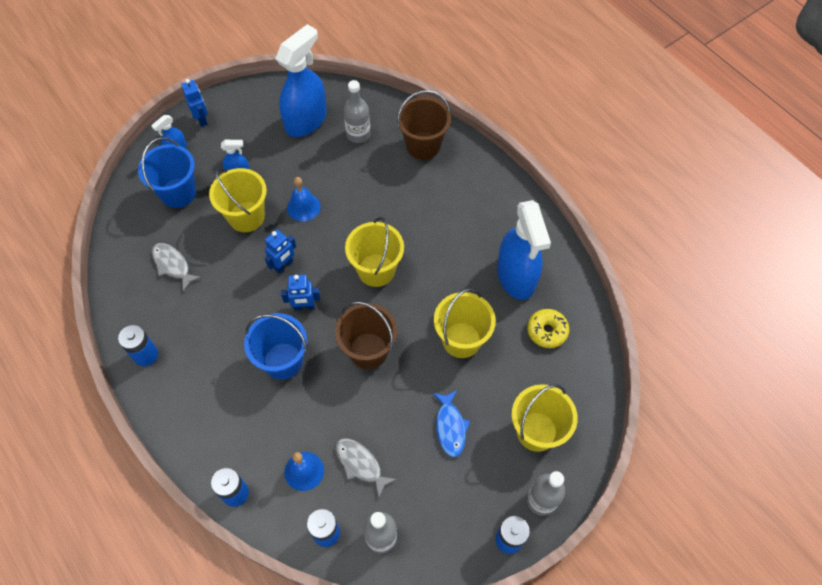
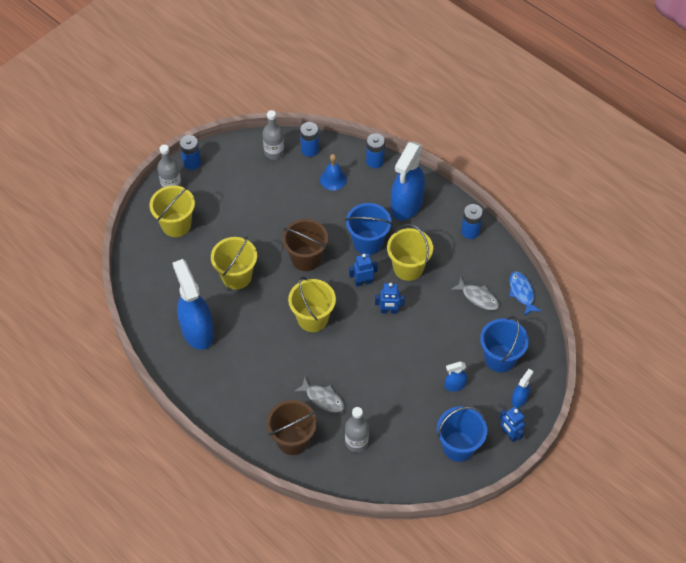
camera: 170 degrees right, 5 degrees down
yellow bucket [209,168,267,232] -> yellow bucket moved to [387,224,433,281]
blue robot [265,229,296,273] -> blue robot turned 120 degrees counterclockwise [375,283,405,314]
blue spray bottle [275,24,327,137] -> blue spray bottle moved to [391,141,425,220]
blue bell [287,177,321,222] -> none
grey fish [336,438,397,497] -> grey fish moved to [294,378,345,413]
blue fish [433,390,470,457] -> blue fish moved to [509,272,541,316]
yellow donut [527,309,569,348] -> none
none -> blue bucket [437,406,487,462]

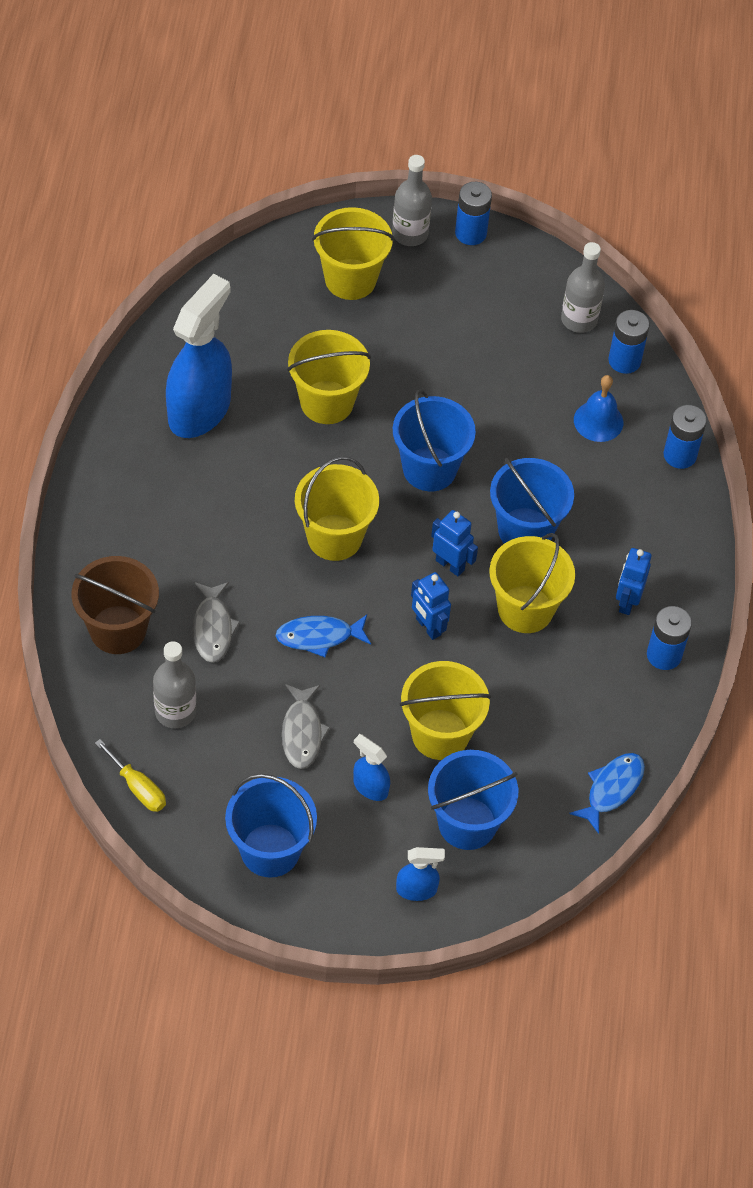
camera: 50 degrees right, 0 degrees up
brown bucket [282,219,328,271] -> blue bucket [393,389,476,491]
blue spray bottle [391,141,425,220] -> none
grey fish [451,278,500,310] -> grey fish moved to [282,684,331,769]
blue robot [499,406,525,442] -> blue robot moved to [616,548,652,615]
none -> yellow screwdriver [95,739,166,812]
none -> blue fish [276,615,371,657]
none -> yellow bucket [400,661,491,760]

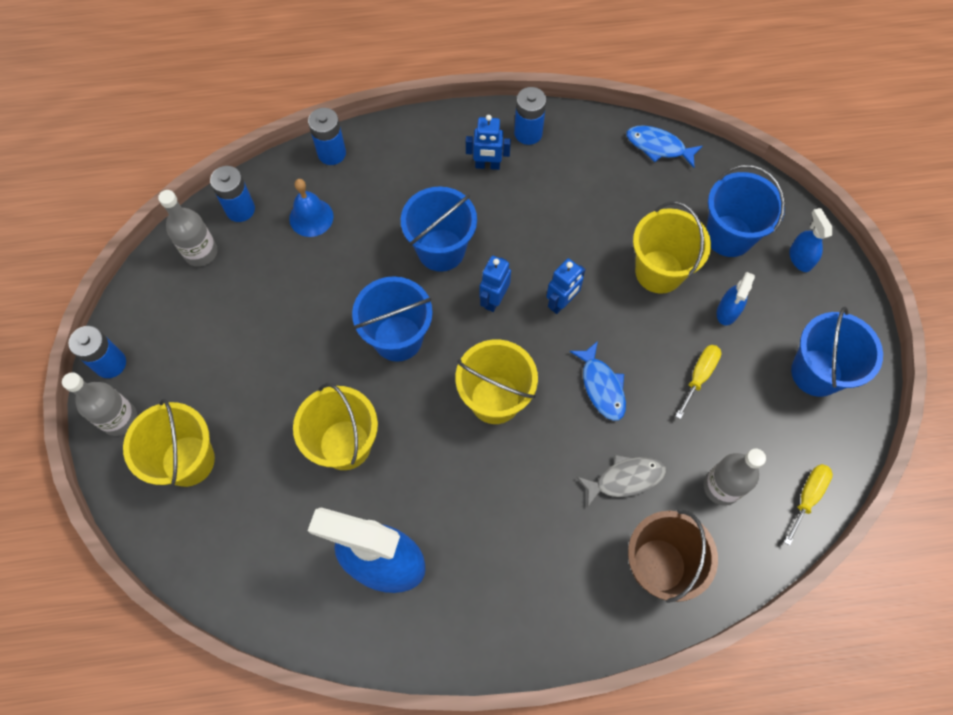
camera: 100 degrees left, 10 degrees up
grey fish [282,684,331,769] -> yellow screwdriver [675,345,721,419]
yellow bucket [489,533,575,633] -> none

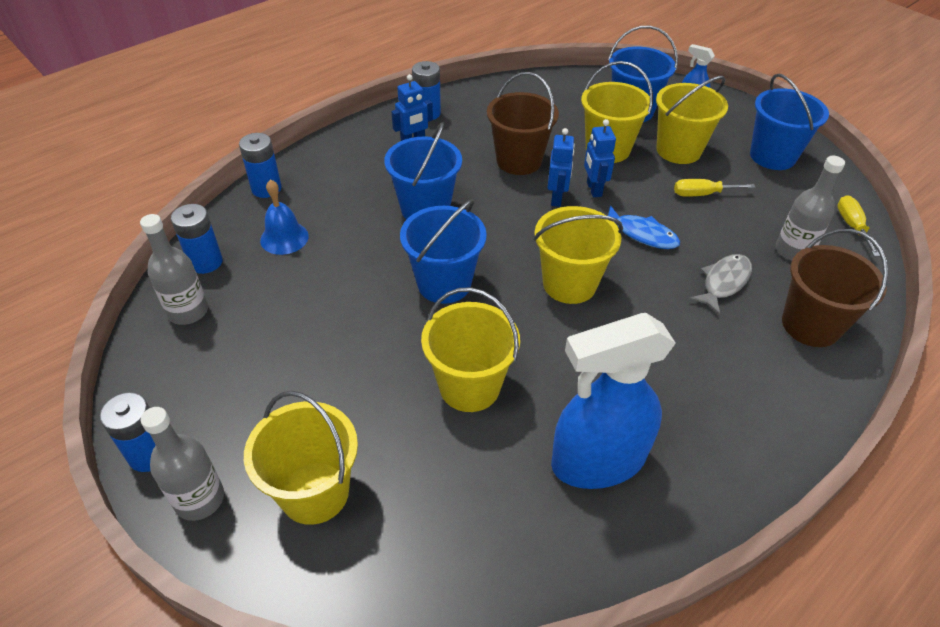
camera: 35 degrees left, 20 degrees down
blue robot [480,256,511,312] -> blue robot moved to [584,119,616,197]
blue fish [626,125,703,168] -> none
yellow screwdriver [675,345,721,419] -> yellow screwdriver turned 90 degrees counterclockwise [674,179,755,197]
blue spray bottle [717,272,755,325] -> yellow bucket [656,76,728,164]
none -> brown bucket [487,72,559,175]

